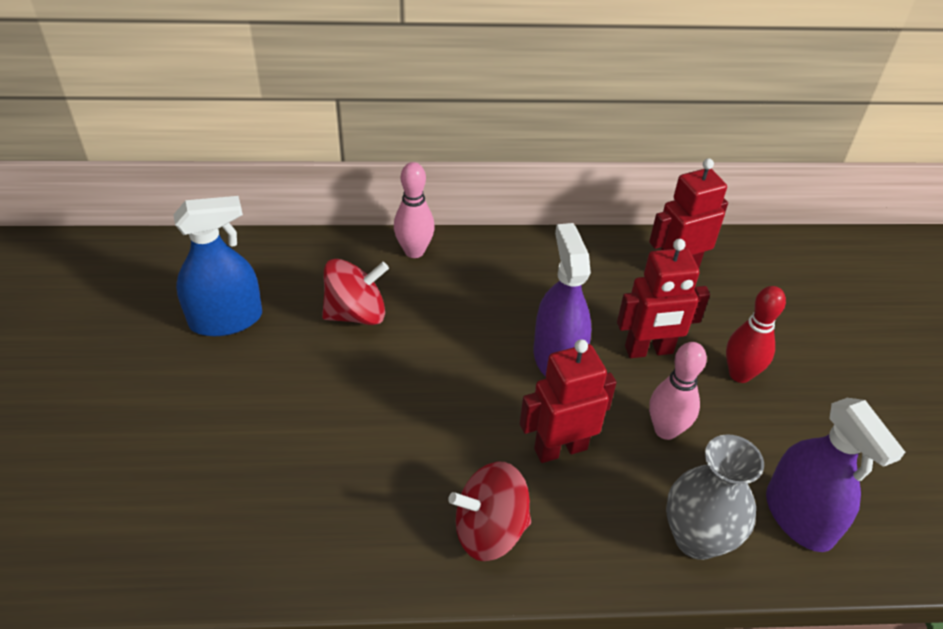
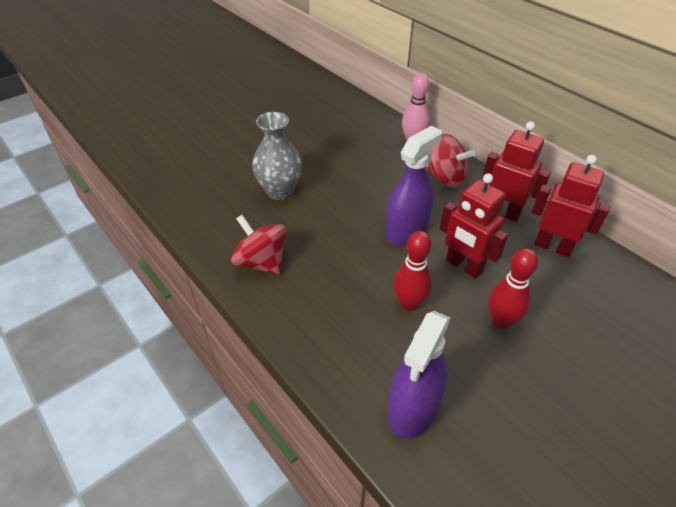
camera: 55 degrees right, 0 degrees up
blue spray bottle [173,196,262,336] -> none
red spinning top [322,259,389,325] -> red spinning top moved to [425,134,476,188]
red robot [520,339,617,463] -> red robot moved to [482,121,551,222]
pink bowling pin [649,342,707,440] -> red bowling pin [393,231,432,311]
grey vase [666,434,764,560] -> grey vase moved to [252,112,302,200]

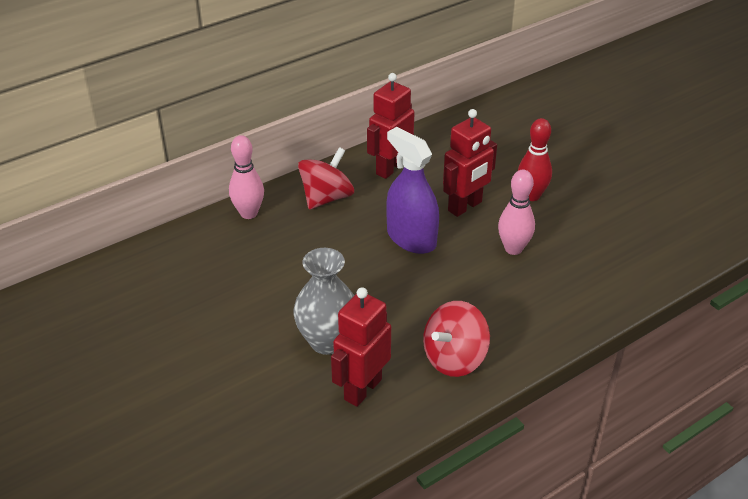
camera: 85 degrees left, 5 degrees down
purple spray bottle [387,311,450,439] -> none
red bowling pin [393,231,432,311] -> pink bowling pin [498,170,535,255]
red robot [532,155,610,257] -> red robot moved to [331,287,391,407]

